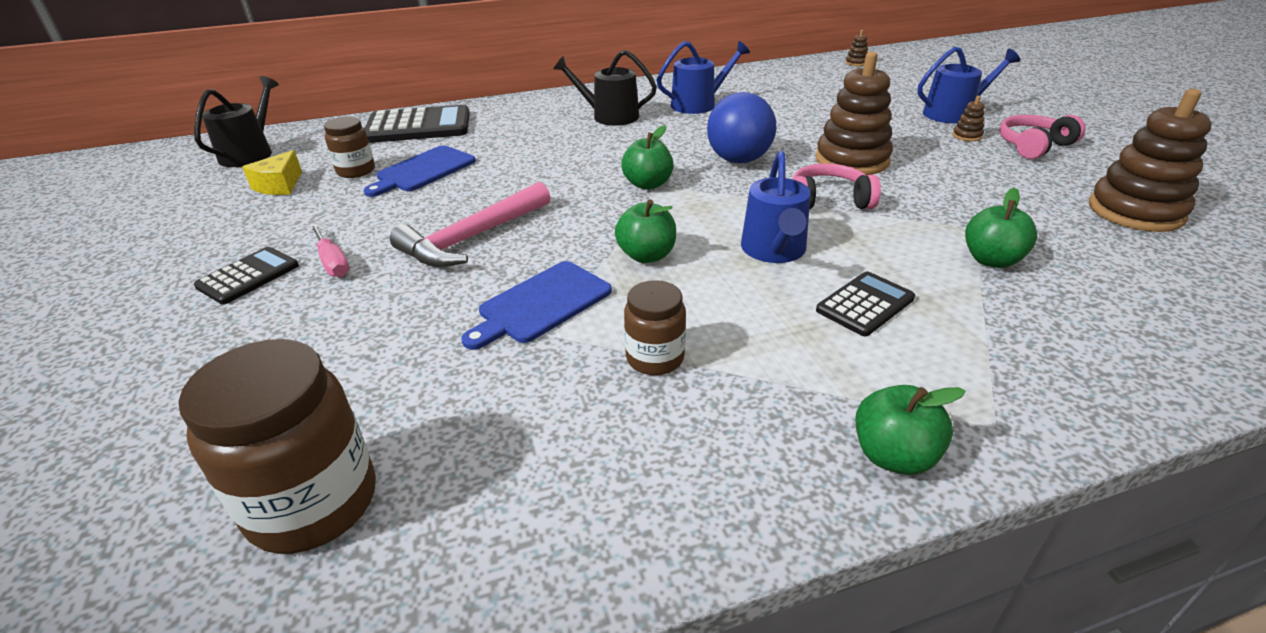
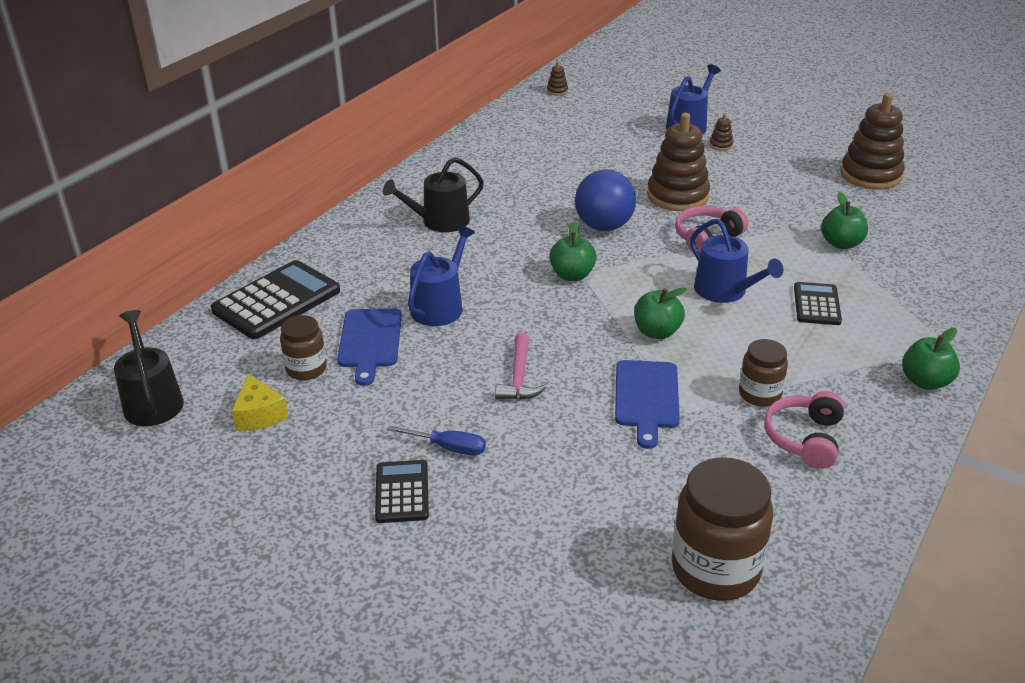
camera: 40 degrees left, 0 degrees up
pink screwdriver [310,224,350,277] -> blue screwdriver [387,425,486,456]
pink hammer [390,182,550,267] -> pink hammer [495,333,547,400], size x0.64
blue watering can [657,41,750,114] -> blue watering can moved to [408,225,475,326]
pink headphones [999,115,1085,159] -> pink headphones moved to [764,391,845,469]

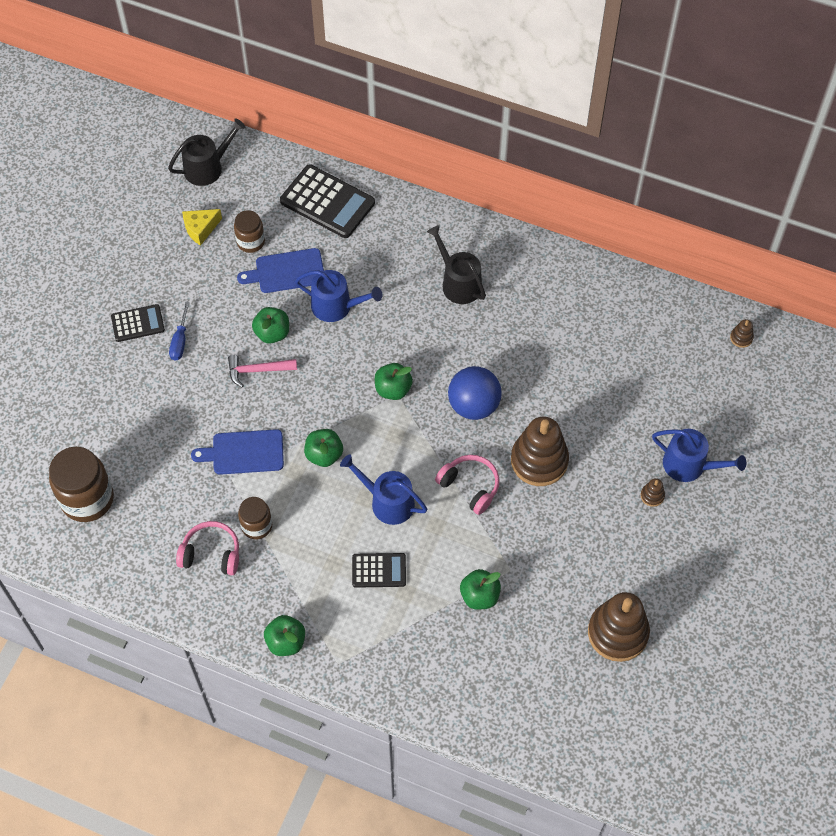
camera: 80 degrees right, 25 degrees up
blue watering can [690,219,783,303] -> blue watering can turned 75 degrees clockwise [340,454,428,525]
none -> green apple [252,307,289,344]

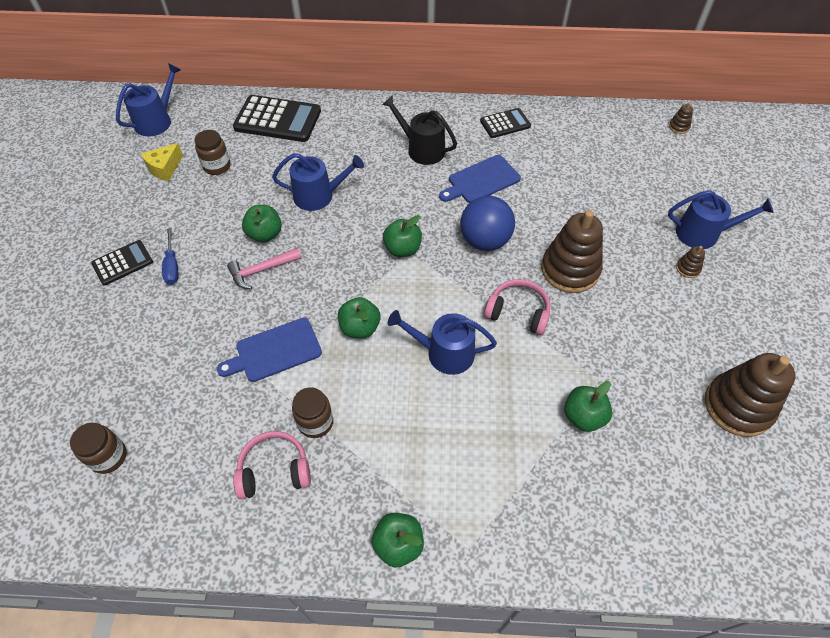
camera: 20 degrees left, 5 degrees down
brown jar [49,447,114,522] -> brown jar [70,423,126,474], size x0.57
black watering can [168,118,246,186] -> blue watering can [116,63,181,136]
blue cutting board [237,248,324,293] -> blue cutting board moved to [439,155,521,203]
black calculator [352,553,406,588] -> black calculator moved to [480,108,531,138]

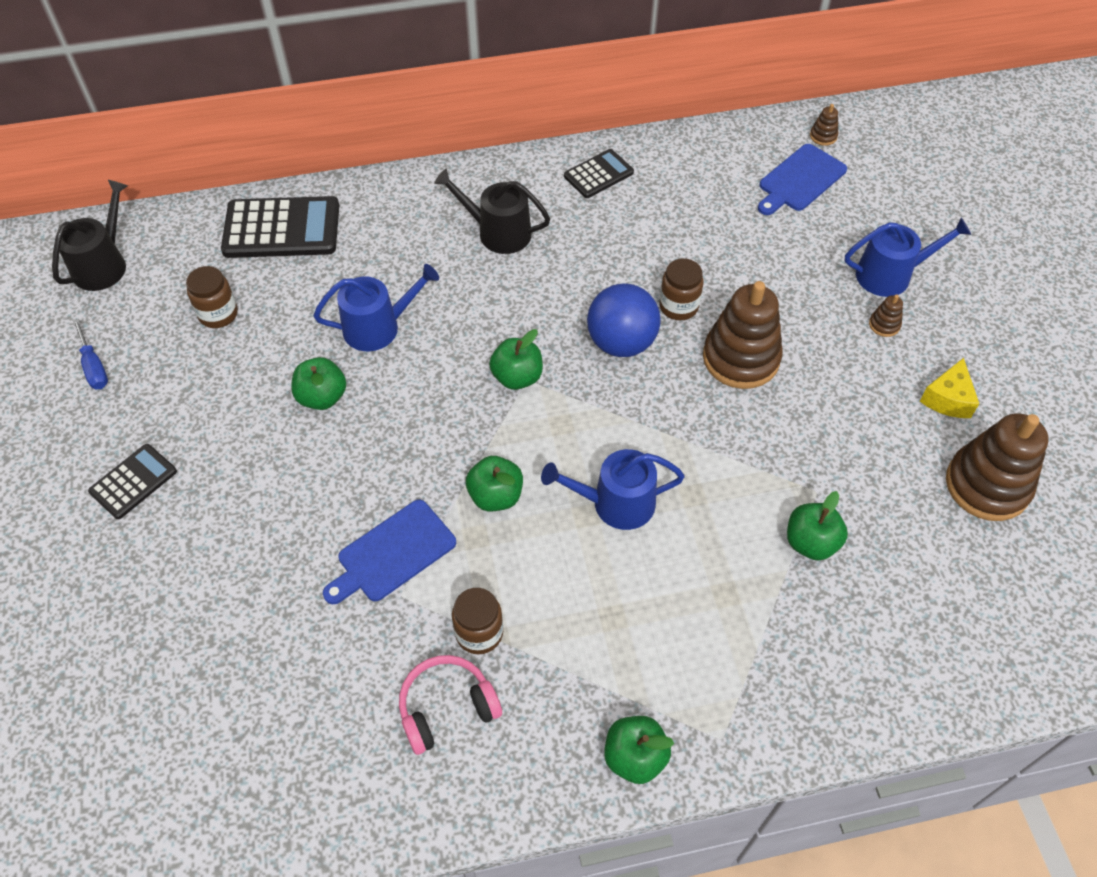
camera: 15 degrees left, 0 degrees up
brown jar [70,423,126,474] -> brown jar moved to [659,258,704,320]
blue watering can [116,63,181,136] -> black watering can [52,180,128,291]
yellow cheese [141,143,183,181] -> yellow cheese moved to [920,358,979,418]
blue screwdriver [162,228,179,285] -> blue screwdriver moved to [73,319,108,389]
pink hammer [227,248,302,289] -> none
blue cutting board [439,155,521,203] -> blue cutting board moved to [758,144,847,215]
pink headphones [484,279,550,335] -> none

